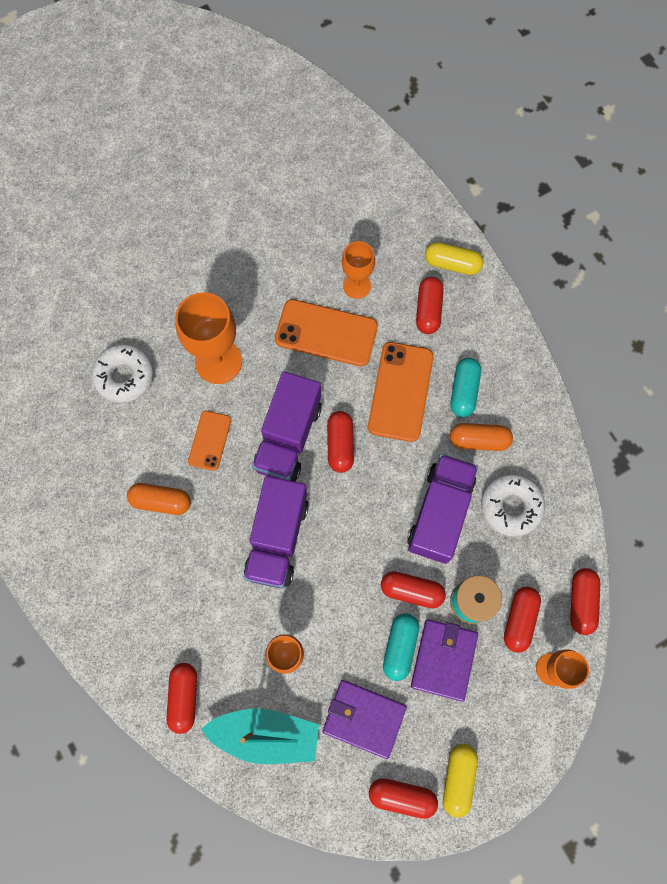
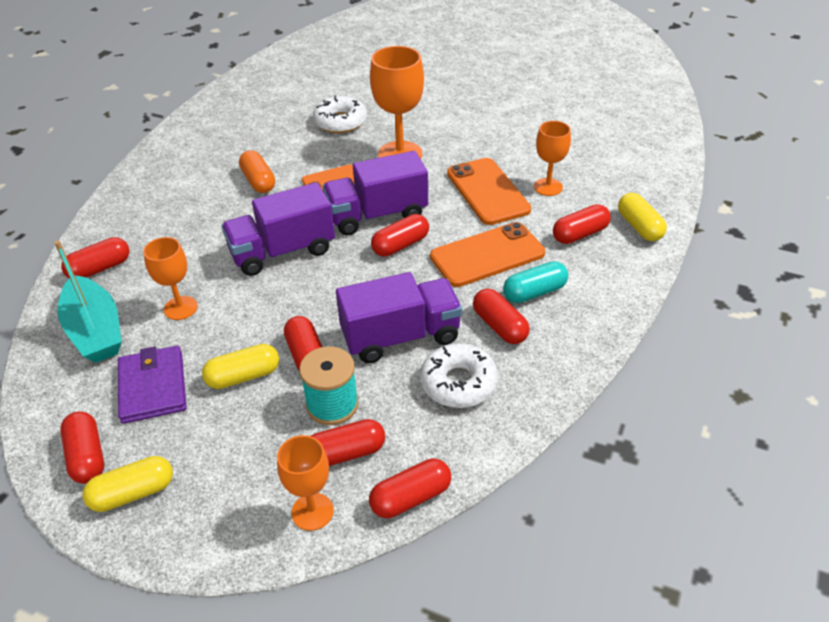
camera: 55 degrees right, 30 degrees down
turquoise capsule [383,613,419,681] -> yellow capsule [202,344,279,389]
purple wallet [411,619,478,702] -> none
orange capsule [450,423,513,451] -> red capsule [473,289,530,344]

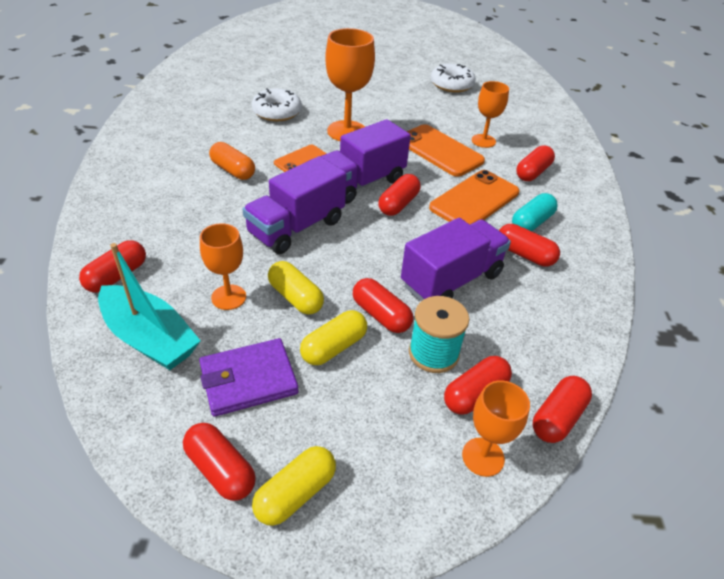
camera: 25 degrees left, 0 degrees up
purple wallet [118,346,187,424] -> purple wallet turned 75 degrees counterclockwise [199,338,298,417]
white donut [420,343,498,408] -> white donut moved to [431,64,476,93]
yellow capsule [618,193,667,241] -> yellow capsule moved to [268,261,324,315]

